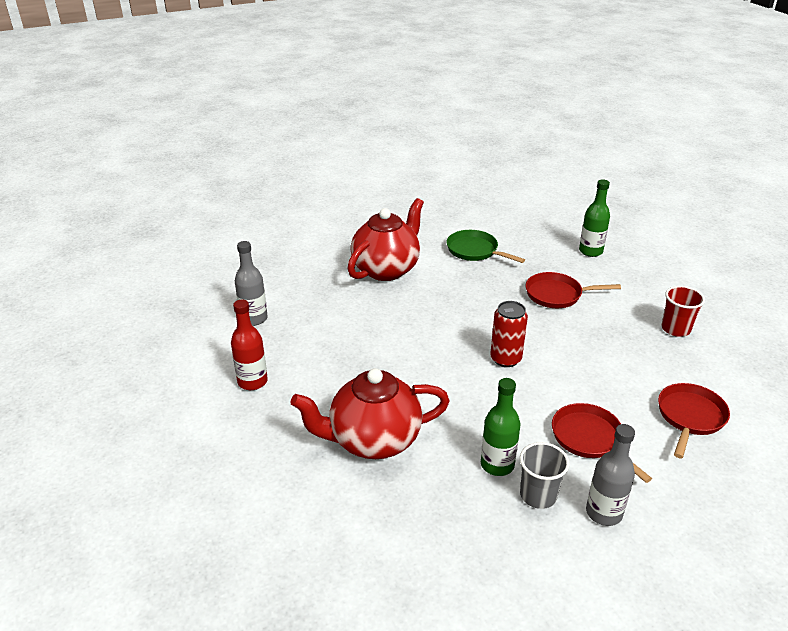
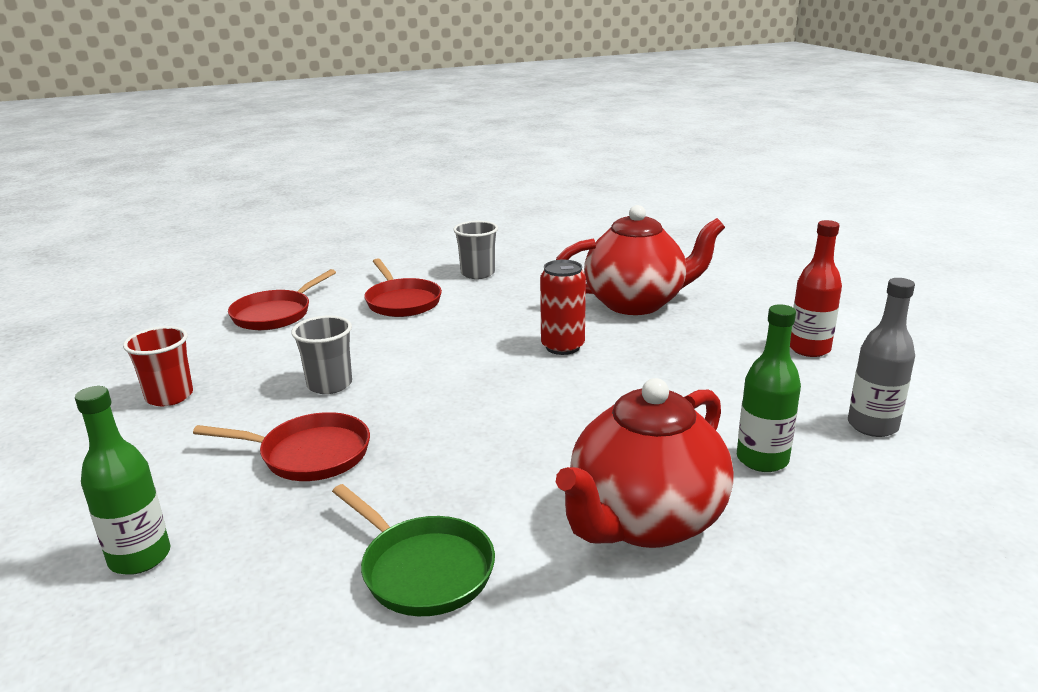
camera: 175 degrees left, 10 degrees down
green bottle [481,378,520,476] -> green bottle moved to [737,304,801,472]
red can [490,301,528,367] -> red can moved to [540,260,586,355]
grey bottle [586,424,635,526] -> none
none -> grey cup [291,315,352,394]

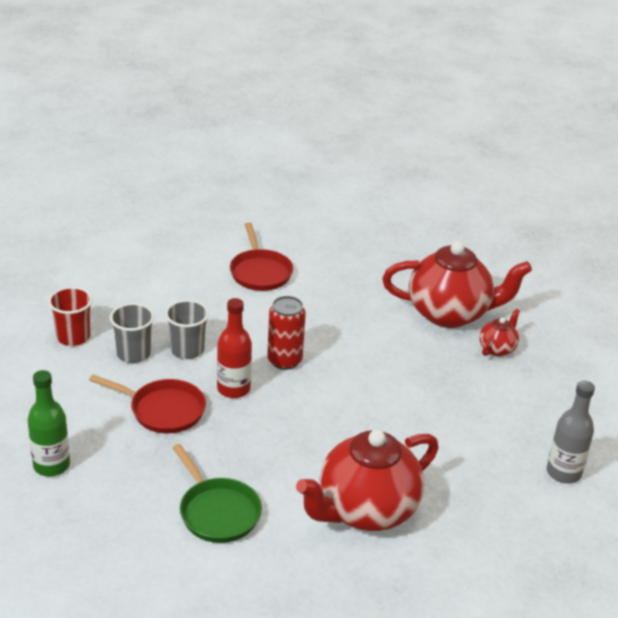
camera: 10 degrees right, 10 degrees up
red pan [228,269,336,330] -> none
grey cup [453,221,498,279] -> grey cup moved to [110,303,154,363]
red can [540,260,586,355] -> red can moved to [267,296,306,370]
green bottle [737,304,801,472] -> none
red bottle [790,220,842,357] -> red bottle moved to [217,298,252,398]
none -> red teapot [479,309,520,356]

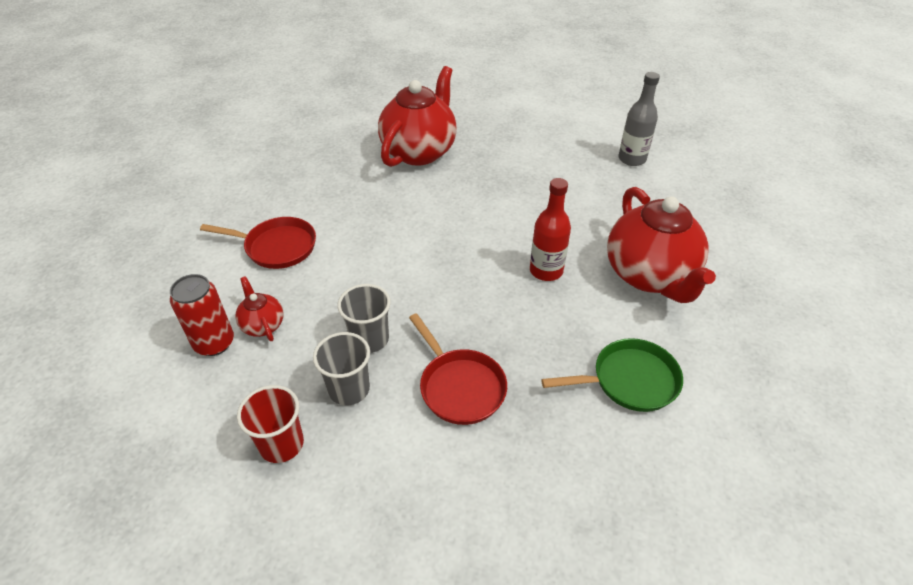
camera: 65 degrees left, 10 degrees up
green bottle [27,370,70,476] -> none
red pan [89,375,206,433] -> red pan turned 105 degrees clockwise [409,313,507,425]
red bottle [217,298,252,398] -> red bottle moved to [530,178,571,281]
red can [267,296,306,370] -> red can moved to [170,274,234,356]
red teapot [479,309,520,356] -> red teapot moved to [235,276,283,341]

